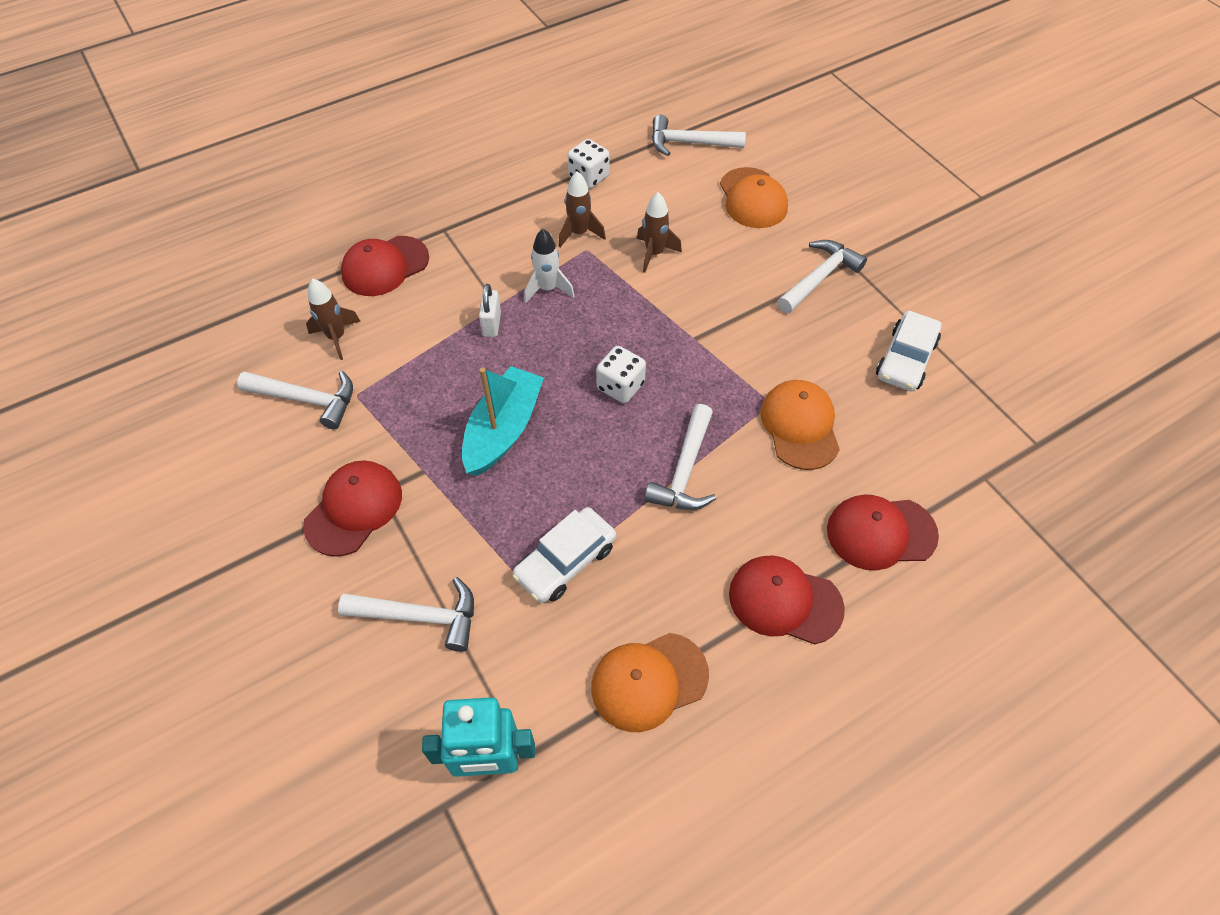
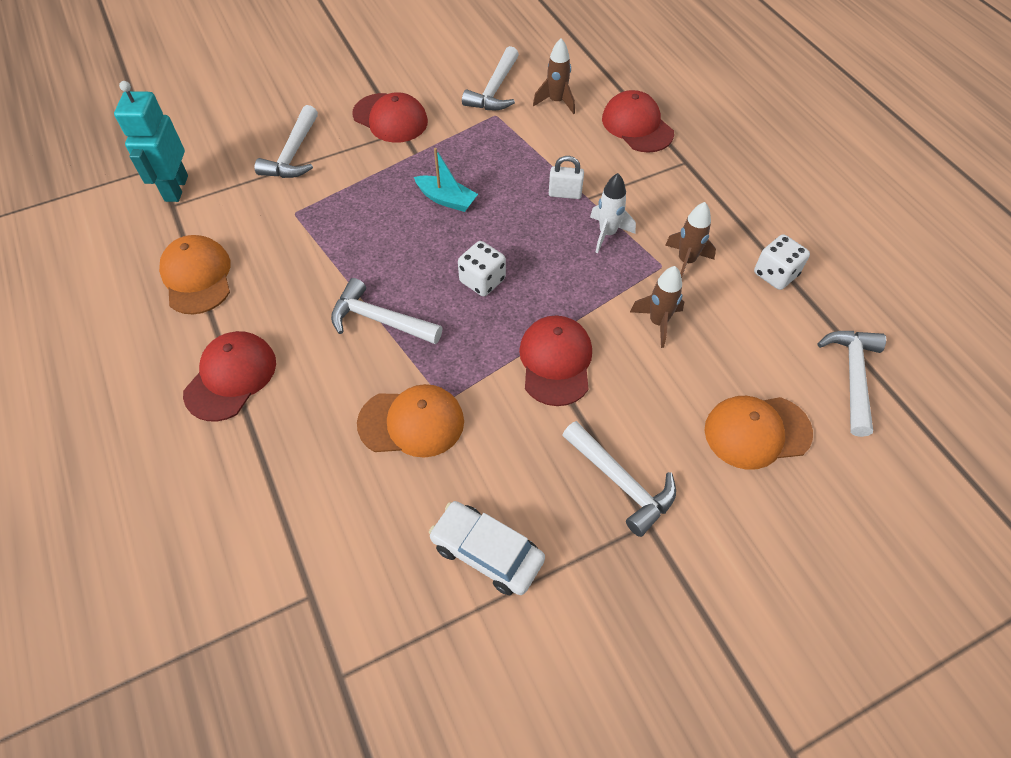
camera: 95 degrees right, 0 degrees up
turquoise boat [462,366,544,476] -> turquoise boat [414,148,478,212], size x0.62
white car [512,507,616,603] -> none
red cap [827,494,939,571] -> red cap moved to [519,316,592,406]

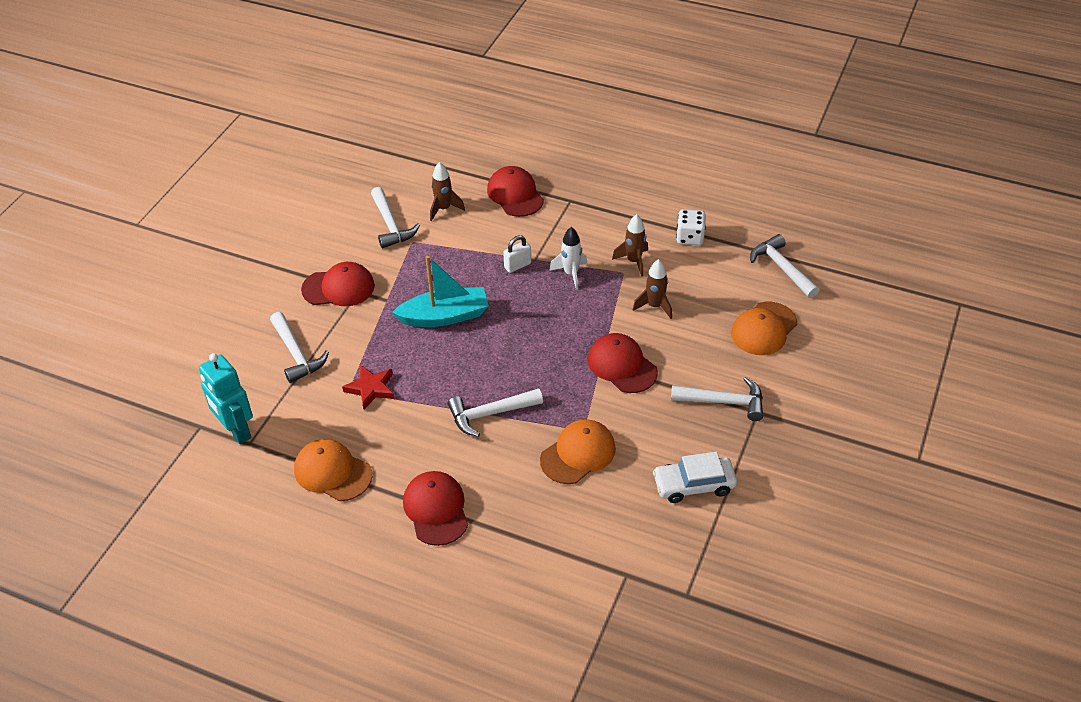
camera: 40 degrees left, 10 degrees down
turquoise boat [414,148,478,212] -> turquoise boat [392,256,489,327], size x1.62
white dice [458,241,506,296] -> none
red cap [602,90,674,153] -> red cap turned 45 degrees clockwise [487,166,544,217]
none -> red star [342,365,395,409]

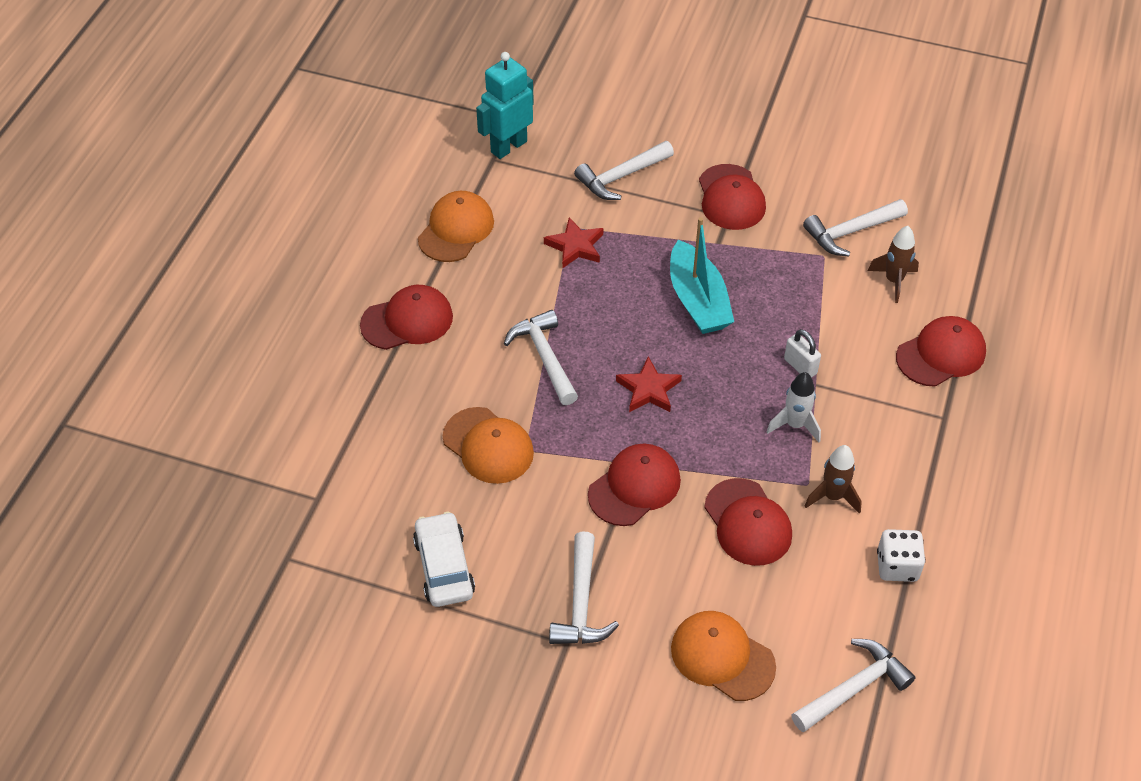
camera: 85 degrees right, 5 degrees up
brown rocket [633,259,672,319] -> red cap [704,478,792,566]
none -> red star [616,356,682,412]

